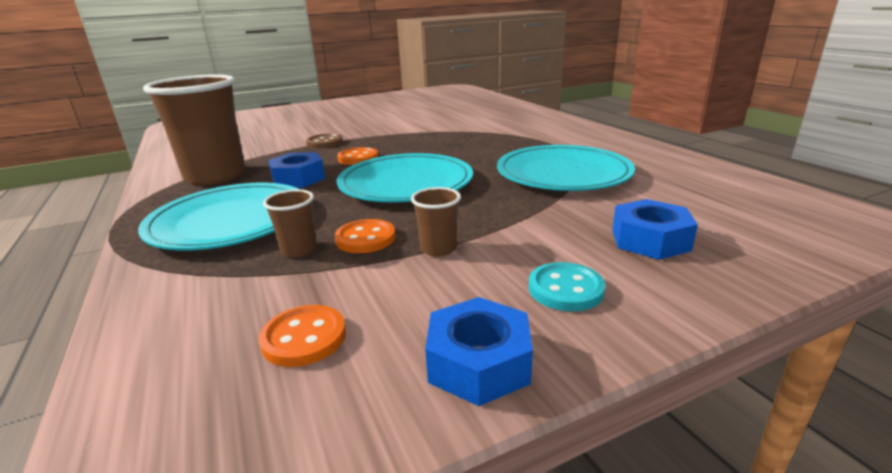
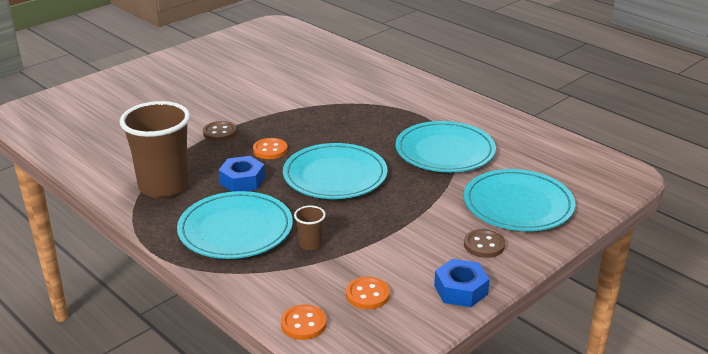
camera: 20 degrees left, 5 degrees up
orange button [335,219,396,253] -> orange button moved to [281,304,327,340]
brown cup [411,187,461,257] -> none
turquoise button [529,262,605,311] -> brown button [464,229,505,258]
blue nut [612,199,698,260] -> turquoise plate [464,169,576,231]

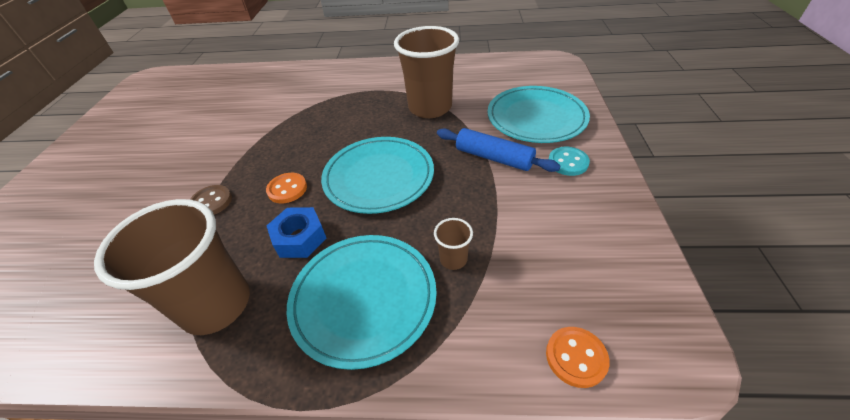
camera: 40 degrees left, 15 degrees up
orange button [346,277,390,310] -> none
turquoise plate [395,121,496,172] -> brown cup [394,26,459,118]
blue nut [434,259,490,307] -> none
brown button [464,229,505,258] -> turquoise button [549,147,590,176]
none -> blue rolling pin [437,128,560,172]

